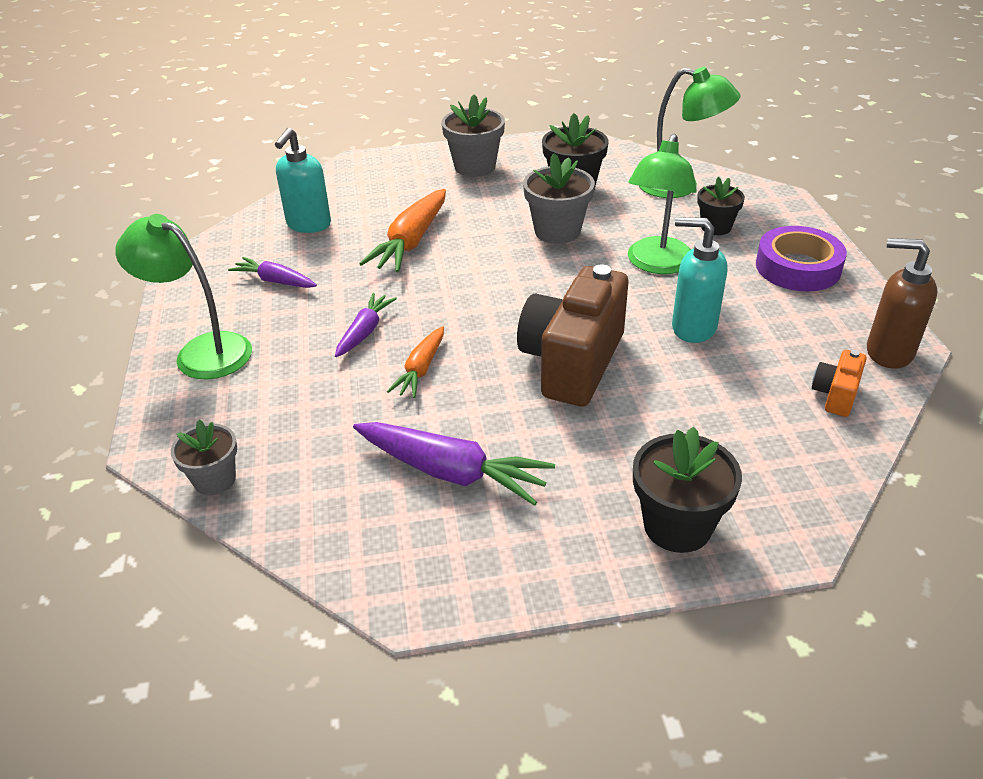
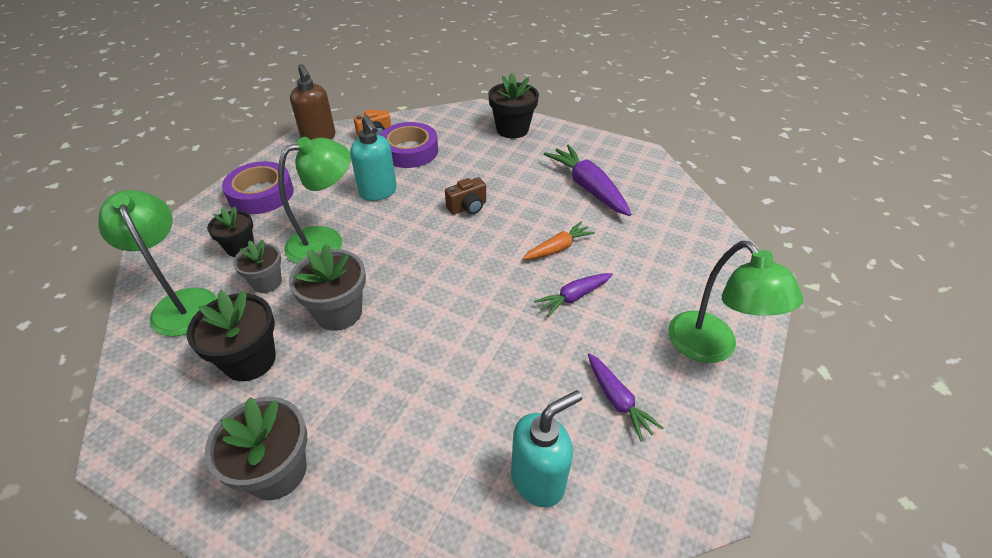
camera: 145 degrees left, 5 degrees up
grey flower pot [171,420,237,495] -> grey flower pot moved to [233,240,282,293]
orange carrot [359,189,446,272] -> none
brown camera [517,264,628,406] -> brown camera [445,177,486,215], size x0.45
none -> purple tape [380,122,438,168]

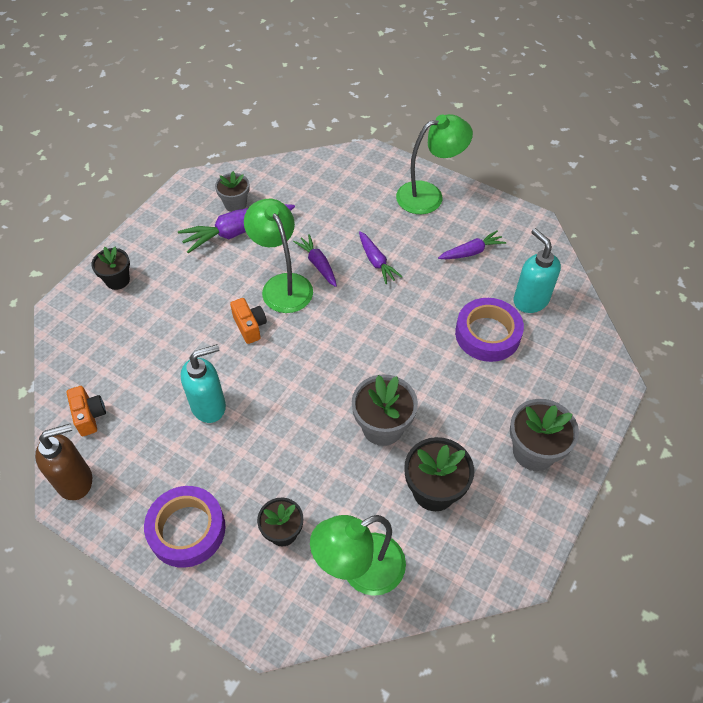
camera: 85 degrees left, 10 degrees up
grey flower pot [233,240,282,293] -> grey flower pot moved to [215,171,250,212]
green lamp [278,137,351,264] -> green lamp moved to [244,199,313,313]
purple tape [380,122,438,168] -> purple tape moved to [455,298,524,362]
brown camera [445,177,486,215] -> orange camera [230,298,267,344]
black flower pot [488,73,539,138] -> black flower pot [91,247,130,290], size x0.65
orange carrot [523,221,595,260] -> purple carrot [293,234,337,287]

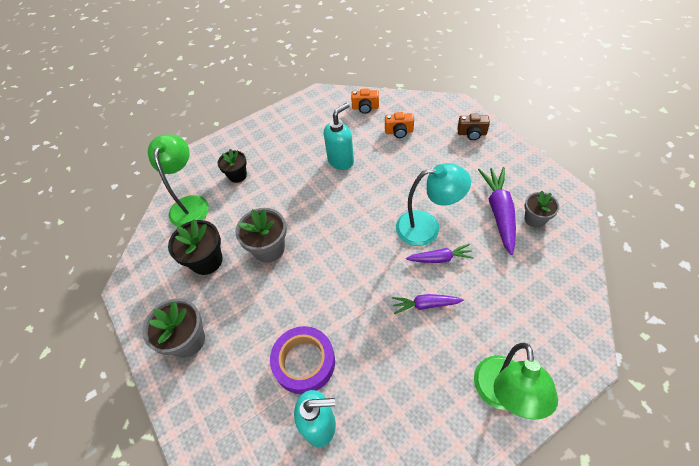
camera: 120 degrees right, 0 degrees up
brown soap dispenser [35,424,92,500] -> none
black flower pot [91,247,130,290] -> brown camera [457,114,490,140]
purple tape [144,486,226,568] -> none
turquoise soap dispenser [181,344,226,423] -> turquoise soap dispenser turned 135 degrees counterclockwise [324,103,354,170]
orange camera [230,298,267,344] -> orange camera moved to [385,112,414,138]
green lamp [244,199,313,313] -> turquoise lamp [396,163,471,246]
purple carrot [438,230,506,259] -> none

